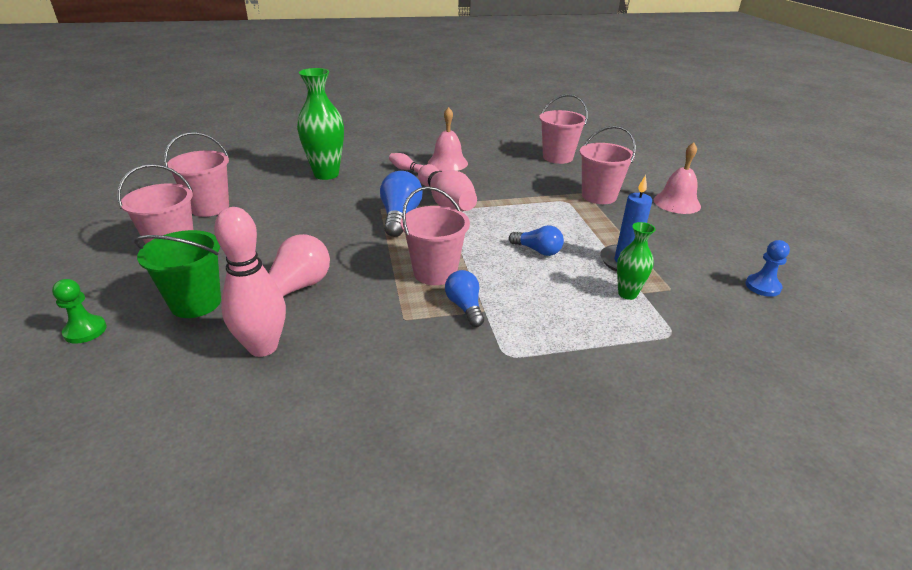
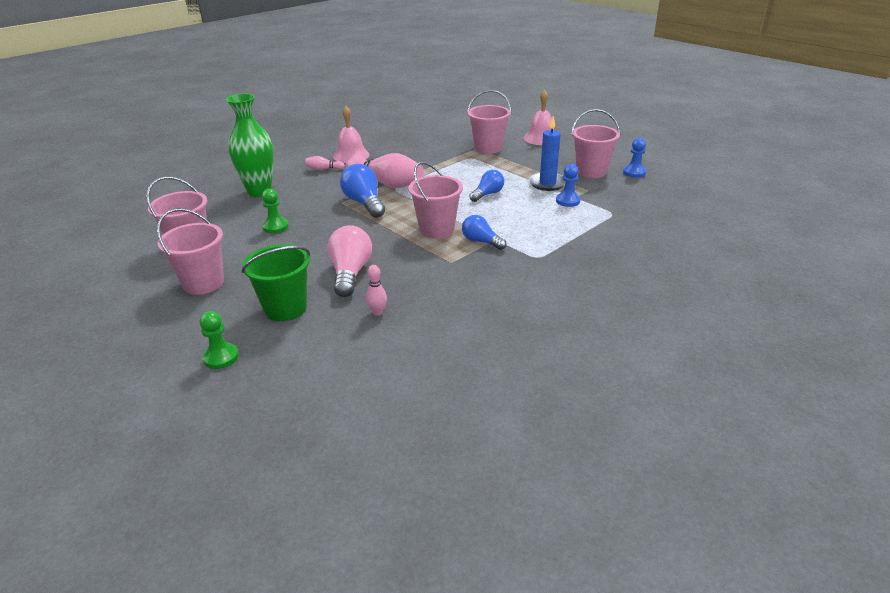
camera: 30 degrees left, 0 degrees up
pink bowling pin [214,207,286,357] -> pink bowling pin [366,265,387,316], size x0.44
blue light bulb [509,225,564,256] -> blue light bulb turned 45 degrees counterclockwise [469,170,504,202]
pink bucket [539,94,588,164] -> pink bucket moved to [571,109,620,178]
green vase [617,222,656,300] -> blue pawn [556,164,581,207]
none -> green pawn [262,189,289,233]

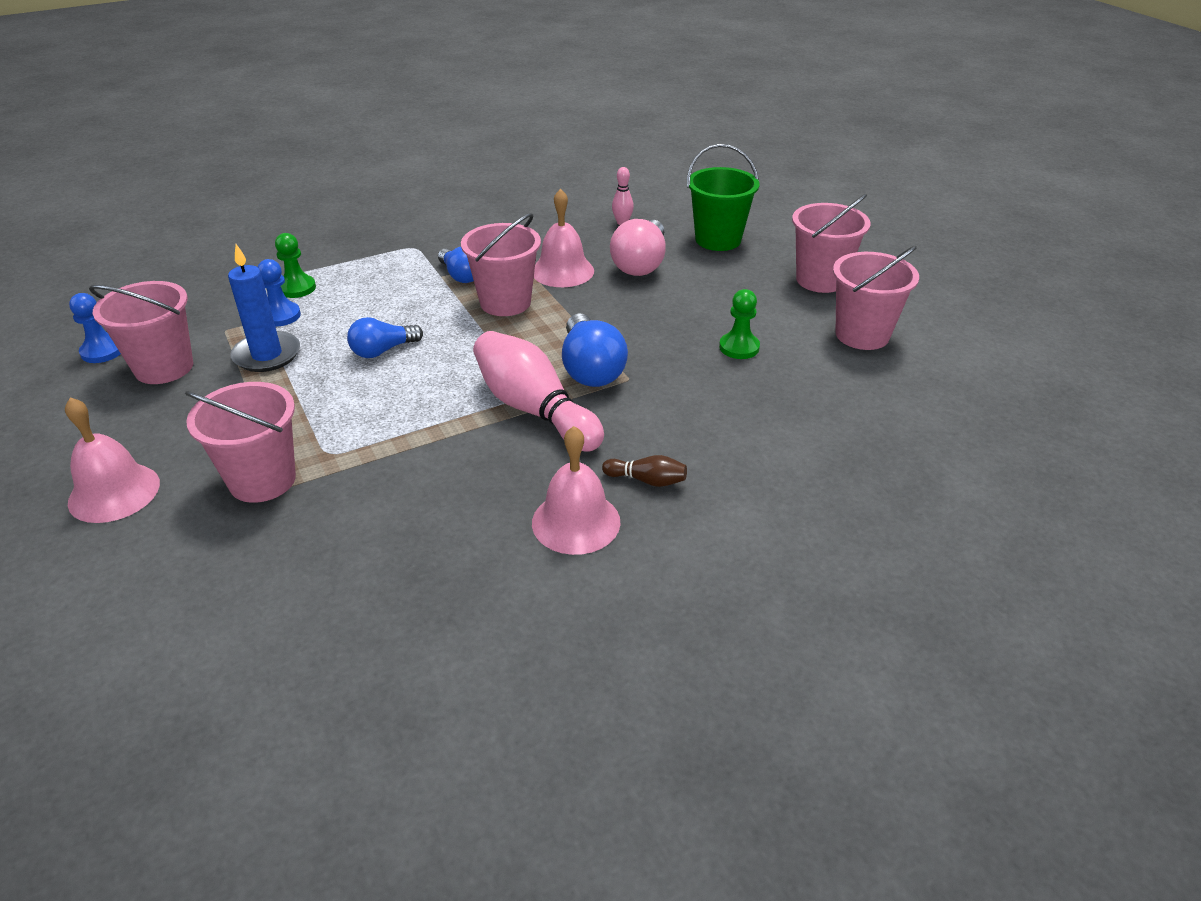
camera: 165 degrees left, 5 degrees up
green pawn [200,311,239,369] -> green pawn moved to [275,233,316,298]
green vase [226,94,274,197] -> none
pink bowling pin [305,156,345,170] -> brown bowling pin [602,455,687,487]
none -> pink bell [534,189,594,287]

